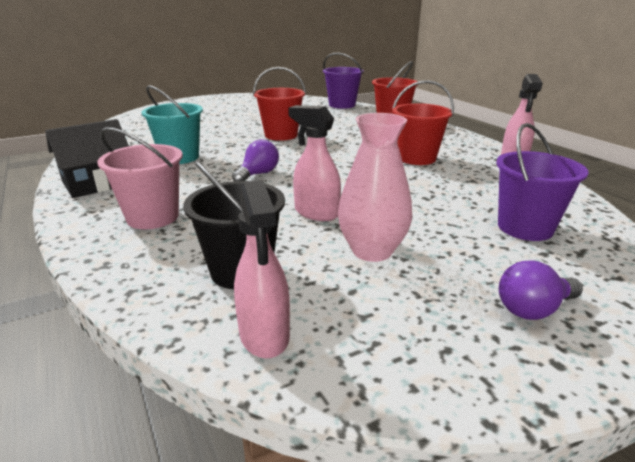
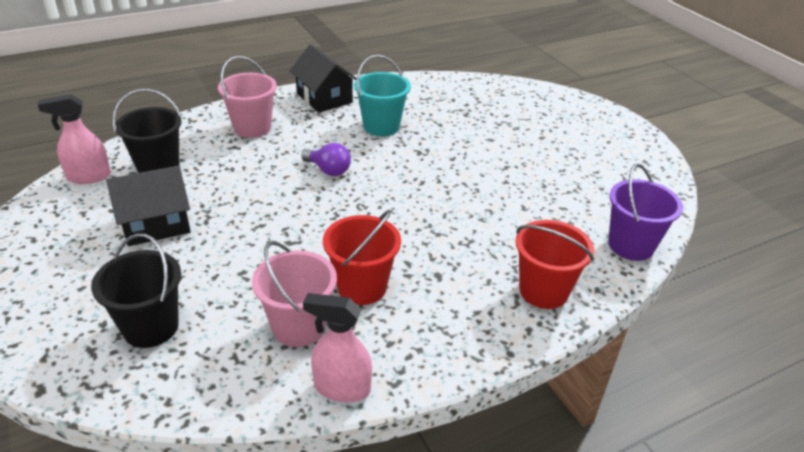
camera: 90 degrees right, 10 degrees up
red bucket [253,67,306,141] -> none
pink spray bottle [288,105,341,221] -> none
pink vase [338,113,412,262] -> black house [106,166,191,246]
purple bucket [496,123,589,241] -> black bucket [91,233,181,348]
purple light bulb [499,260,583,320] -> none
none -> pink bucket [252,241,337,347]

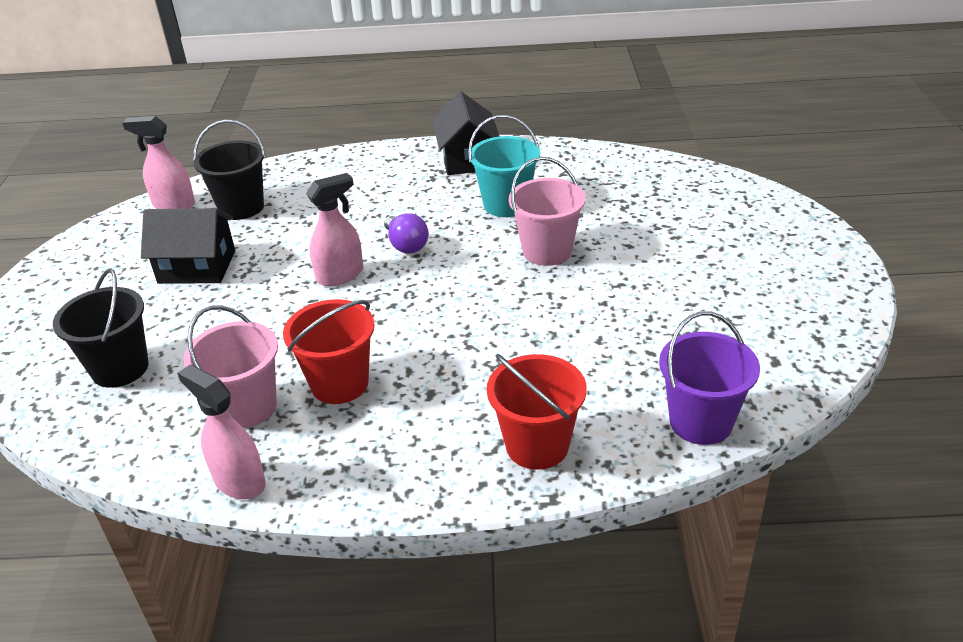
camera: 30 degrees right, 0 degrees up
pink bucket [218,56,277,138] -> pink bucket moved to [509,157,586,266]
none -> pink spray bottle [306,173,363,286]

